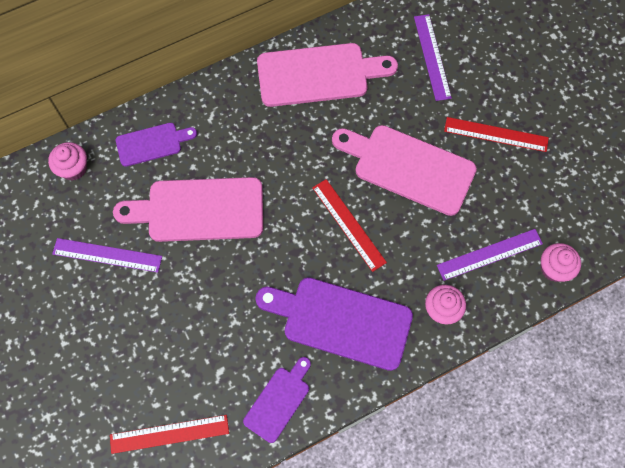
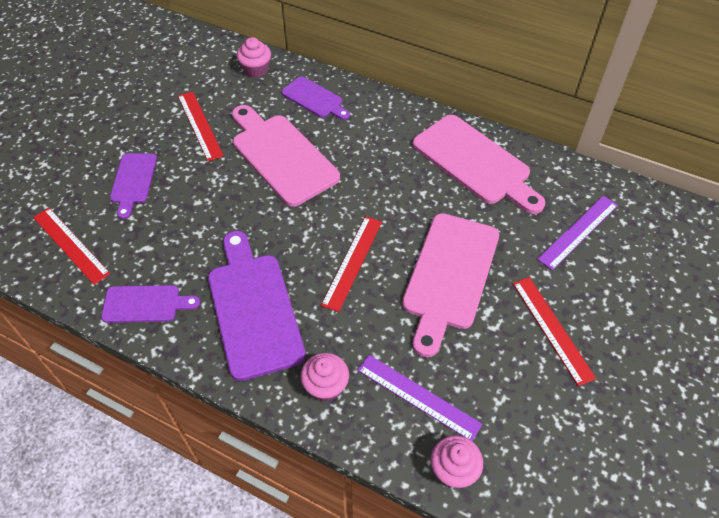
camera: 55 degrees right, 15 degrees down
purple ruler [52,238,162,273] -> red ruler [178,91,224,161]
pink cutting board [332,125,477,216] -> pink cutting board turned 150 degrees counterclockwise [402,213,499,357]
none -> purple cutting board [110,153,157,219]

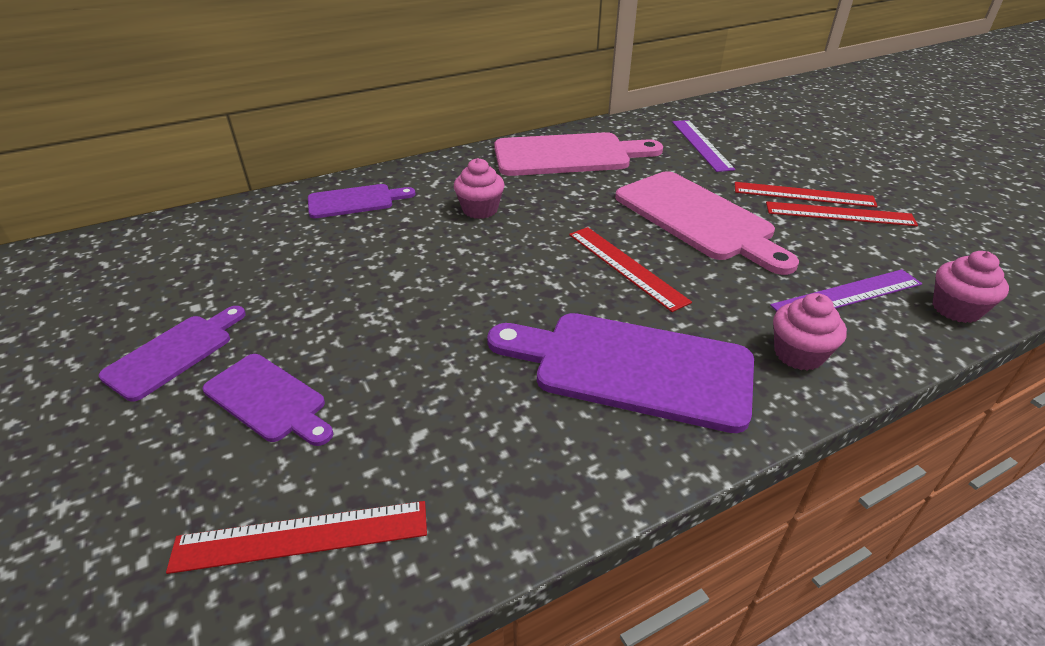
camera: 55 degrees left, 15 degrees down
purple cutting board [101,285,200,323] -> purple cutting board moved to [99,306,246,402]
red ruler [178,91,224,161] -> red ruler moved to [766,201,918,226]
pink cutting board [232,105,340,207] -> none
pink cupcake [237,37,271,78] -> pink cupcake moved to [454,158,505,219]

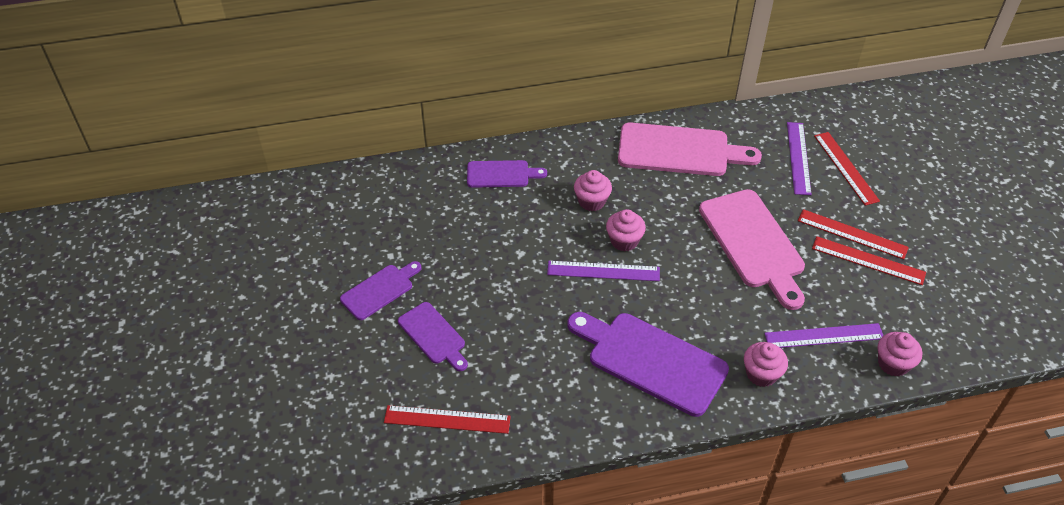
camera: 15 degrees right, 10 degrees up
red ruler [569,227,692,312] -> red ruler moved to [814,132,880,206]
none -> purple ruler [547,261,660,281]
none -> pink cupcake [606,209,646,251]

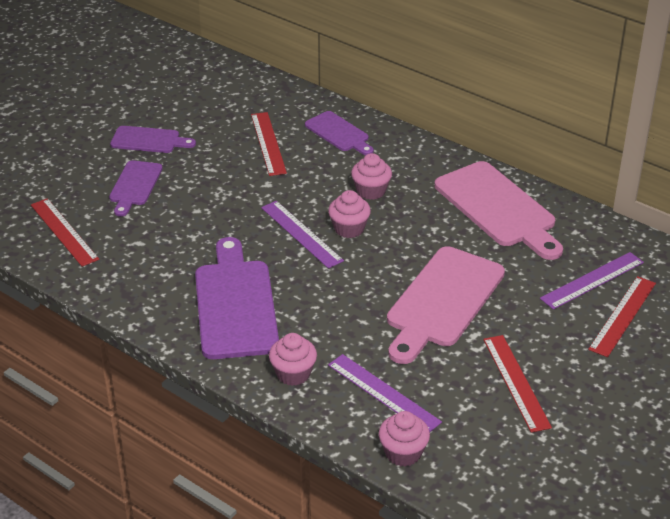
camera: 50 degrees right, 10 degrees down
red ruler [798,209,909,260] -> red ruler moved to [251,112,287,176]

